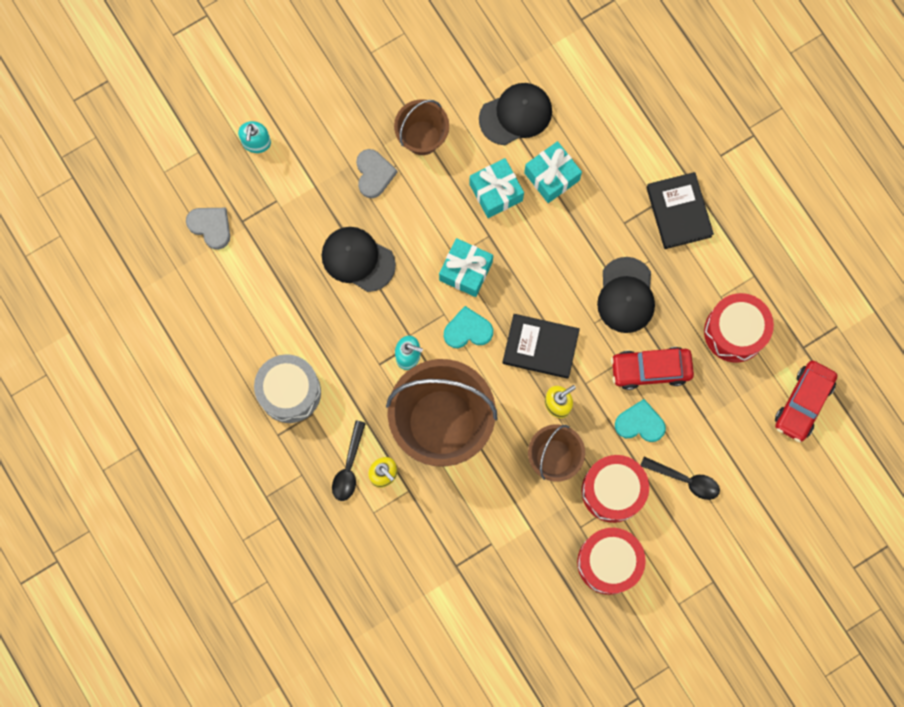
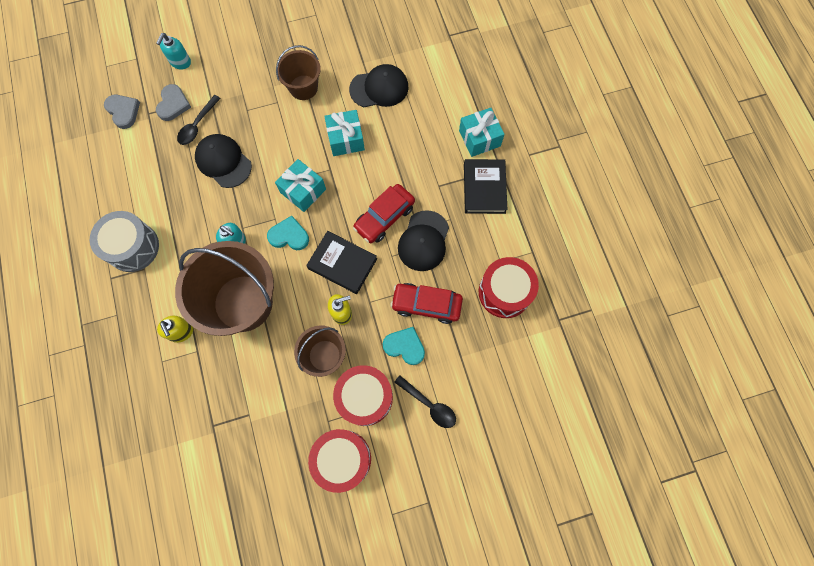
camera: 15 degrees right, 5 degrees down
black spoon [332,420,366,501] -> black spoon moved to [177,95,221,145]
grey heart [356,149,398,198] -> grey heart moved to [156,84,191,121]
turquoise gift [524,141,582,203] -> turquoise gift moved to [459,108,505,157]
red car [775,361,837,442] -> red car moved to [353,184,415,243]

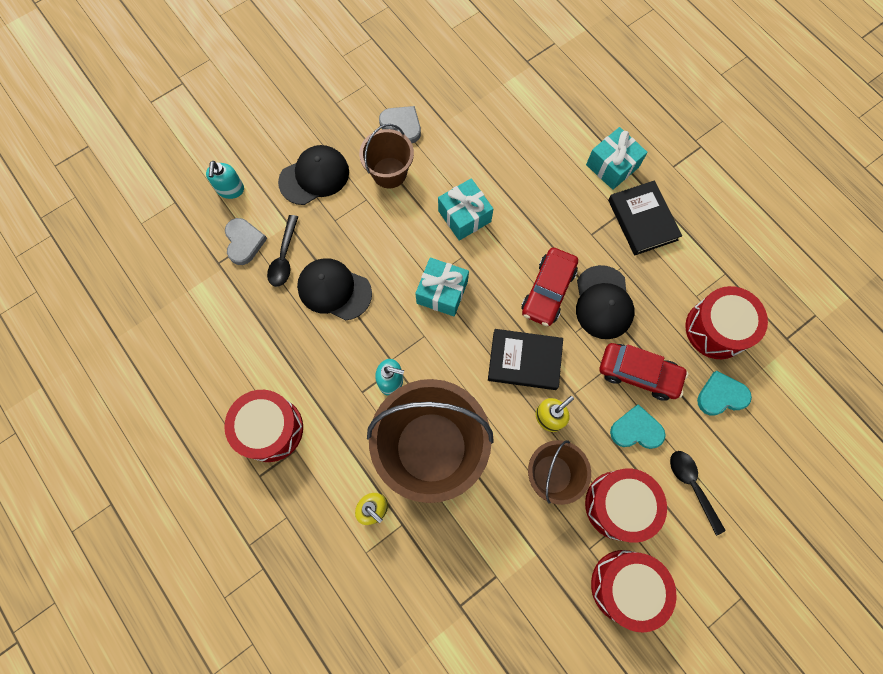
camera: 20 degrees left, 0 degrees up
grey drum [90,211,159,272] -> red drum [224,390,303,462]
grey heart [104,95,140,129] -> grey heart moved to [379,106,421,143]
turquoise heart [267,216,309,250] -> turquoise heart moved to [697,371,752,416]
black cap [349,64,409,107] -> black cap moved to [278,145,349,205]
red car [391,283,463,324] -> red car turned 150 degrees counterclockwise [600,343,688,401]
black spoon [394,375,456,428] -> black spoon turned 135 degrees counterclockwise [670,451,726,536]

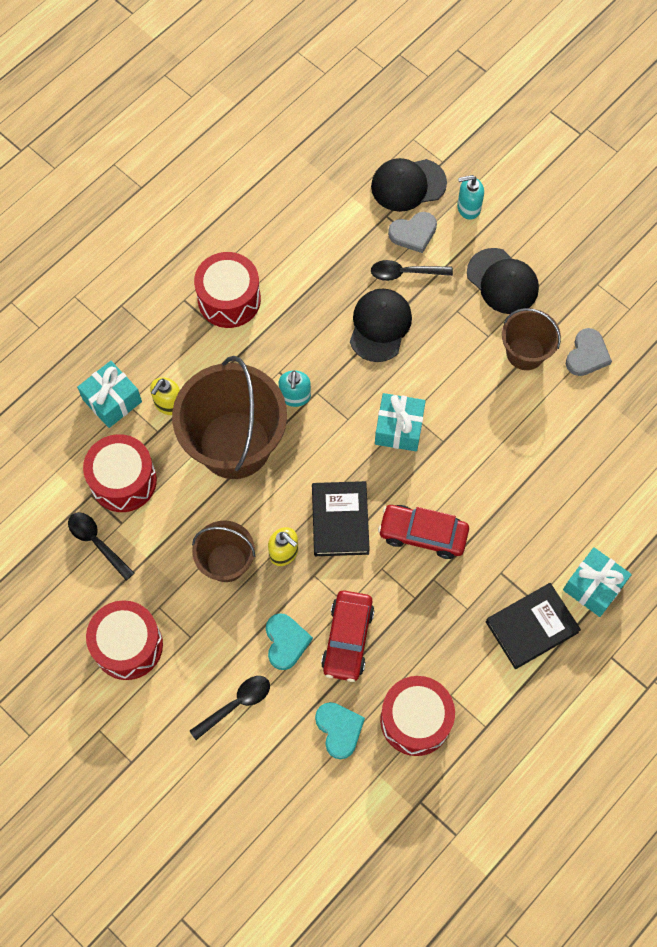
camera: 80 degrees right, 5 degrees down
turquoise gift [438,178,493,241] -> turquoise gift moved to [77,361,142,428]
black cap [576,265,634,339] -> black cap moved to [371,158,447,212]
red drum [585,469,667,543] -> red drum moved to [83,434,157,512]
none -> black spoon [68,512,134,580]

